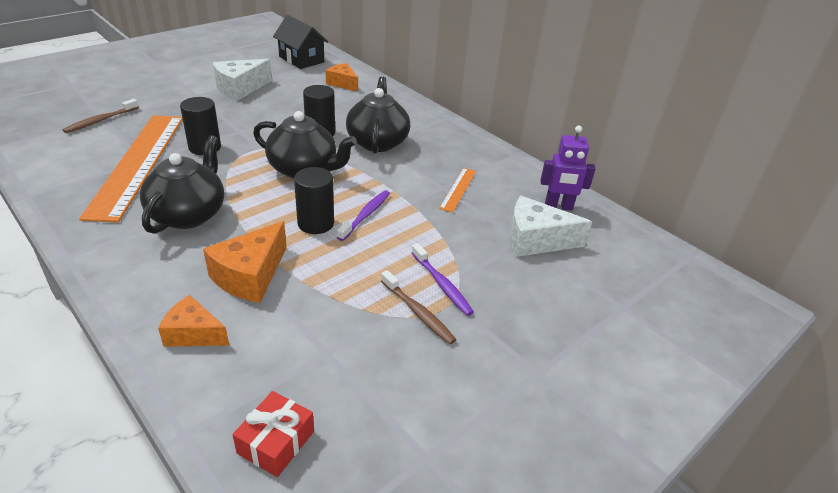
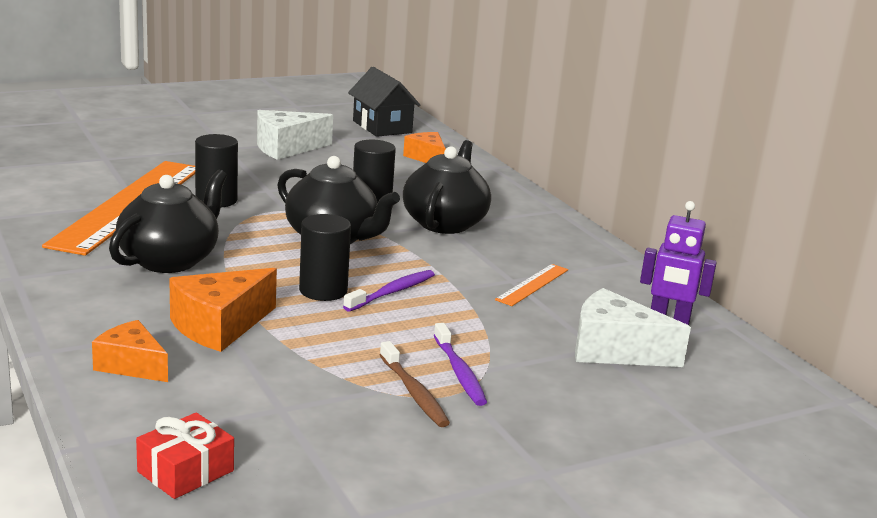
camera: 15 degrees right, 15 degrees down
brown toothbrush [63,99,139,133] -> none

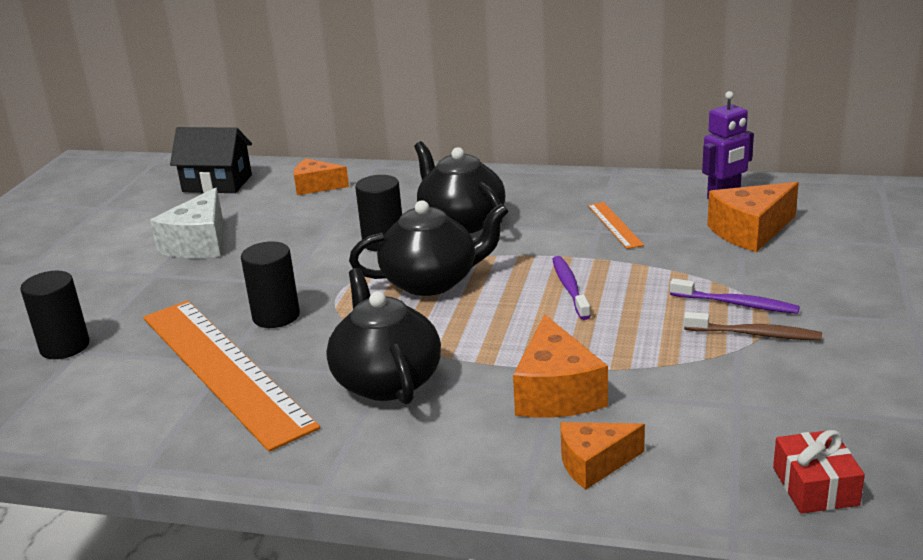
camera: 45 degrees left, 5 degrees up
black cylinder [299,214,351,301] -> black cylinder moved to [20,271,90,359]
white cheese [575,288,691,367] -> orange cheese [707,182,799,252]

